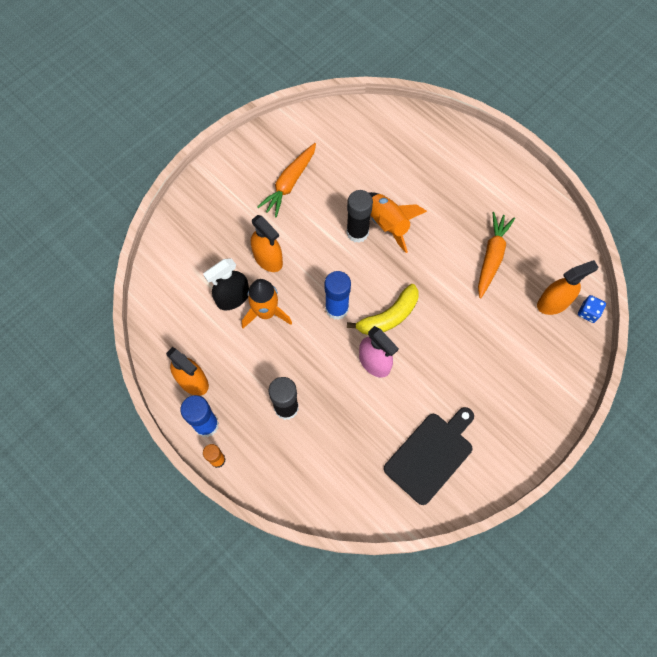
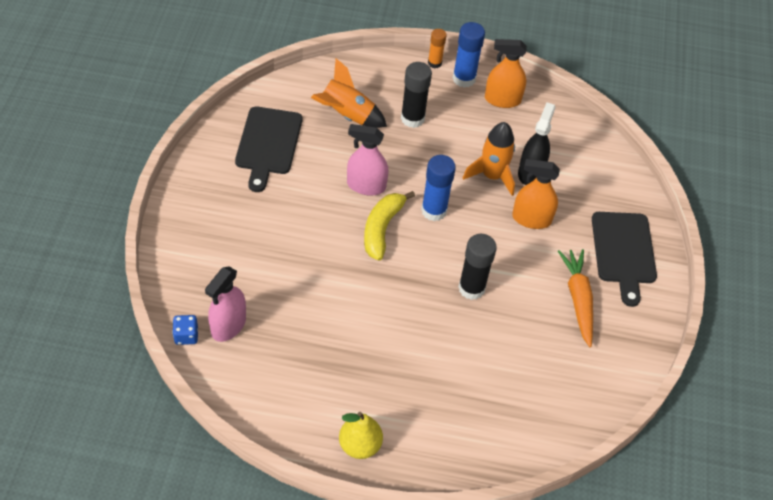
camera: 140 degrees right, 15 degrees down
orange rocket [369,192,427,253] -> orange rocket moved to [311,58,387,128]
orange carrot [478,212,515,298] -> none
orange spray bottle [537,260,598,315] -> pink spray bottle [205,266,246,342]
none -> yellow pear [339,412,383,459]
none -> black cutting board [592,212,657,307]

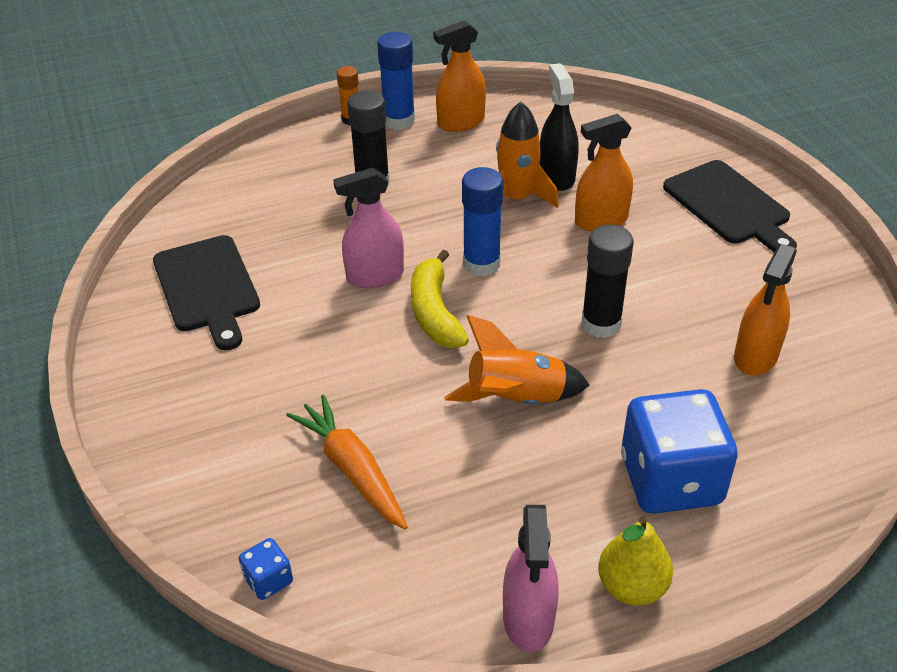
camera: 25 degrees left, 10 degrees down
pink spray bottle [205,266,246,342] -> pink spray bottle moved to [503,505,559,652]
orange rocket [311,58,387,128] -> orange rocket moved to [444,315,590,405]
orange carrot [558,249,593,347] -> orange carrot moved to [286,395,408,530]
none -> blue dice [621,389,738,514]
none -> orange spray bottle [734,244,797,375]

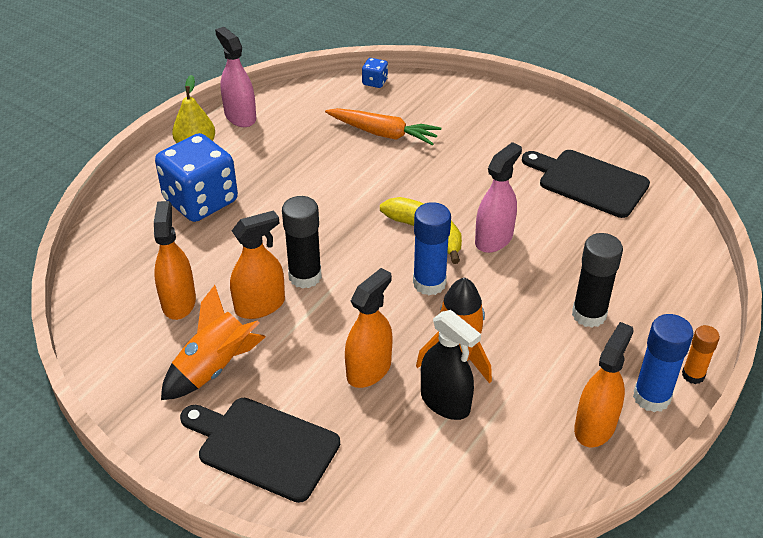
camera: 145 degrees right, 0 degrees up
orange rocket [444,315,590,405] -> orange rocket moved to [161,285,266,400]
none -> orange spray bottle [230,210,285,319]

